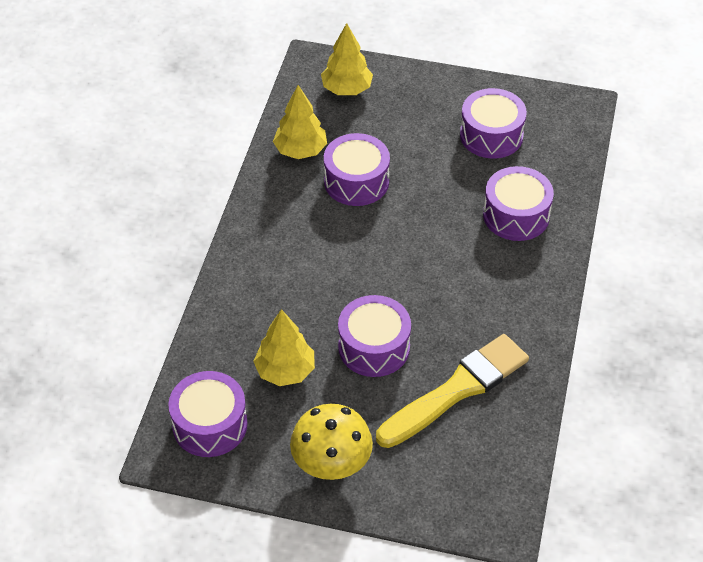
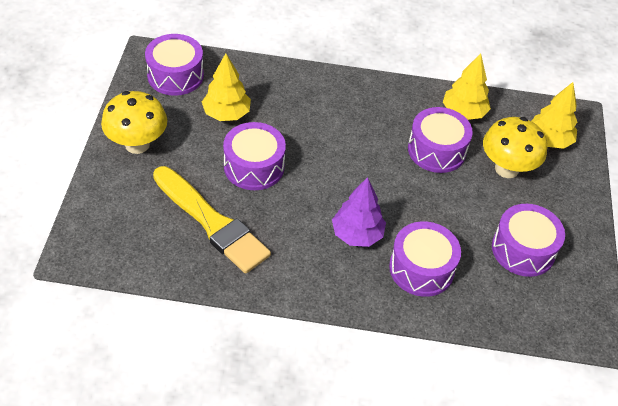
camera: 80 degrees right, 0 degrees up
none -> purple tree [332,177,386,247]
none -> yellow mushroom [483,117,547,178]

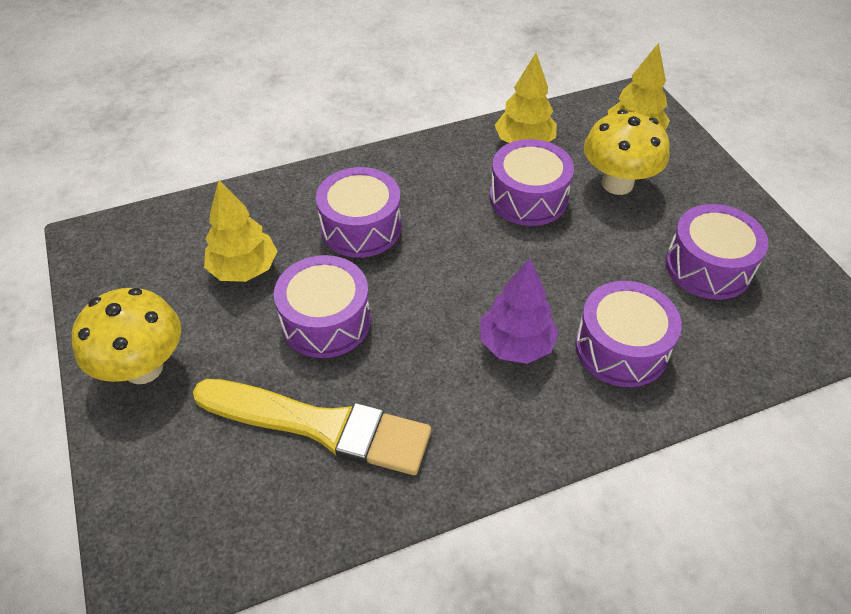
camera: 25 degrees left, 0 degrees up
purple drum [145,34,204,96] -> purple drum moved to [316,167,401,258]

